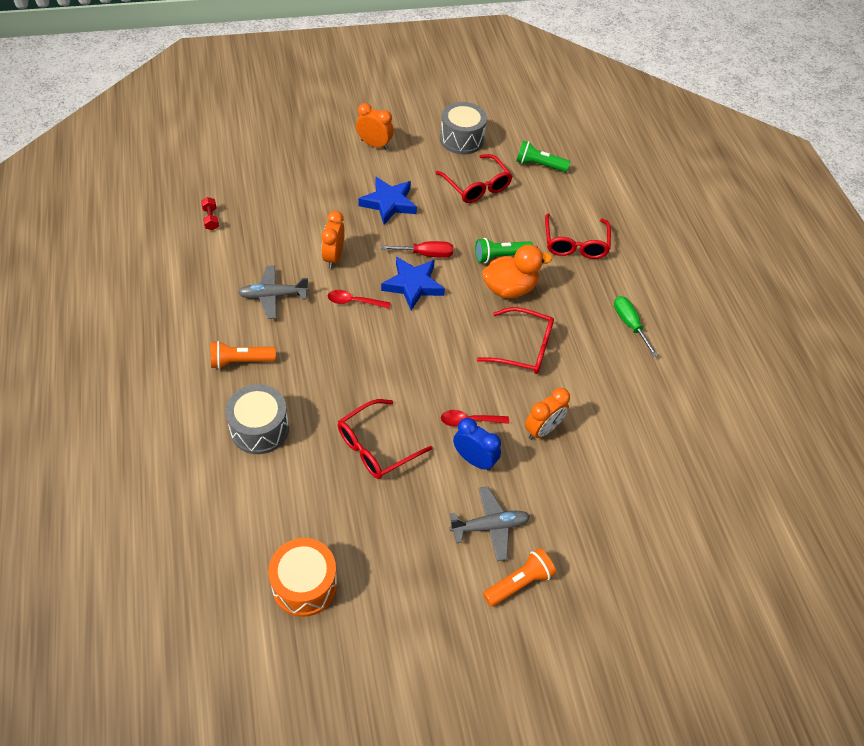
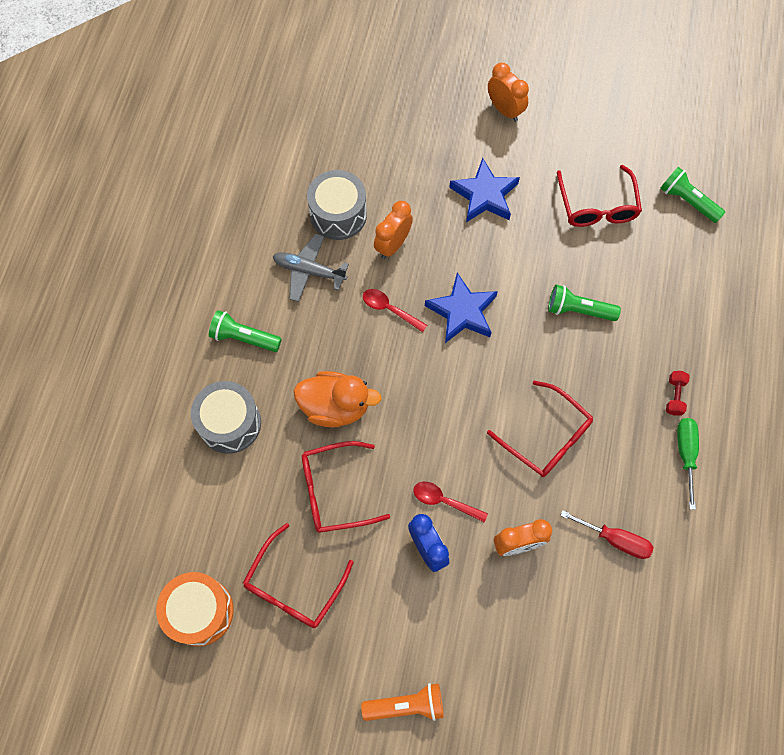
camera: 30 degrees right, 15 degrees up
red dumbbell [201,197,219,230] -> red dumbbell moved to [666,371,690,416]
orange flashlight [211,341,276,369] -> green flashlight [209,310,282,352]
red screwdriver [381,241,453,258] -> red screwdriver moved to [560,510,653,559]
grey drum [440,102,487,154] -> grey drum moved to [307,170,367,240]
grey plane [449,486,530,561] -> none
orange duck [482,245,552,298] -> orange duck moved to [293,371,382,427]
red glasses [545,213,611,259] -> red glasses moved to [243,523,354,628]

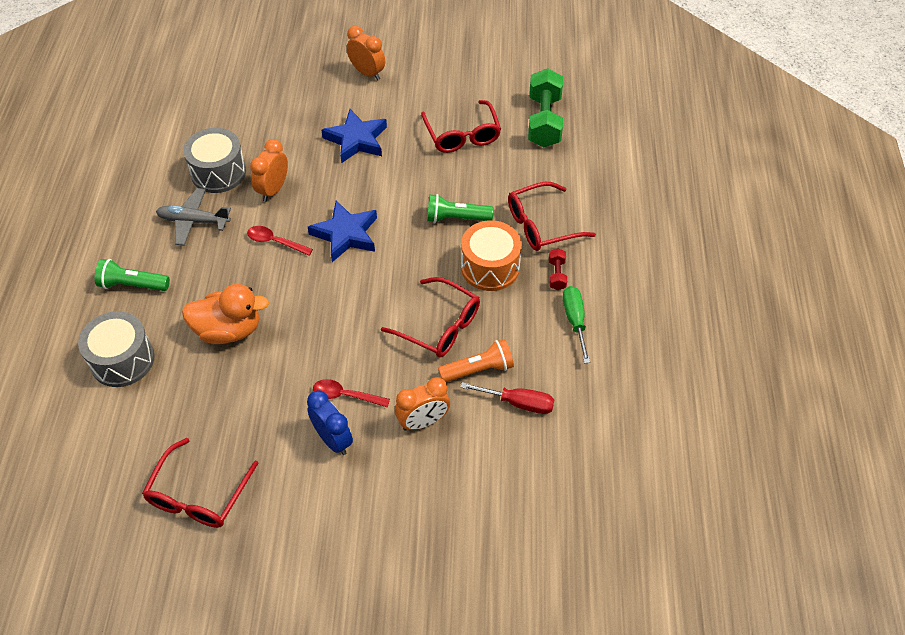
camera: 10 degrees left, 15 degrees down
orange drum [156,572,234,646] -> orange drum moved to [461,220,522,291]
red glasses [302,441,390,533] -> red glasses moved to [508,182,596,251]
orange flashlight [361,683,444,721] -> orange flashlight moved to [438,339,514,382]
green flashlight [660,167,725,223] -> green dumbbell [528,68,563,147]

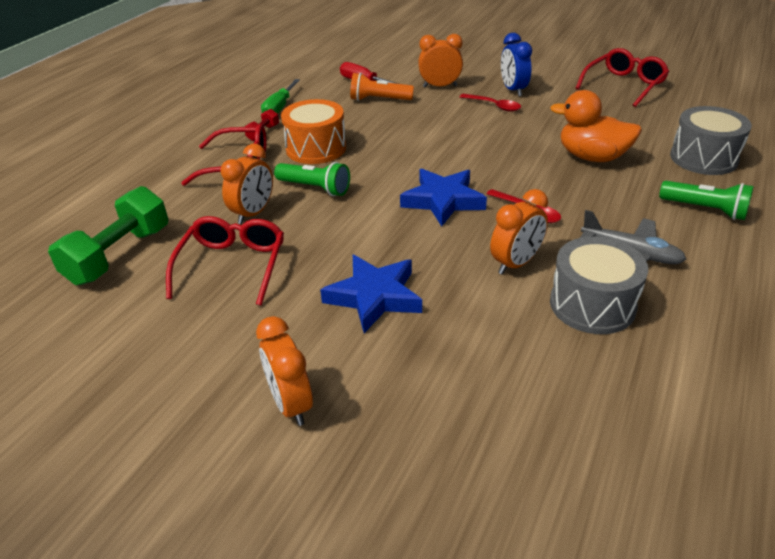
camera: 155 degrees left, 15 degrees down
red glasses [381,277,480,357] -> none
none -> orange clock [221,144,273,224]

